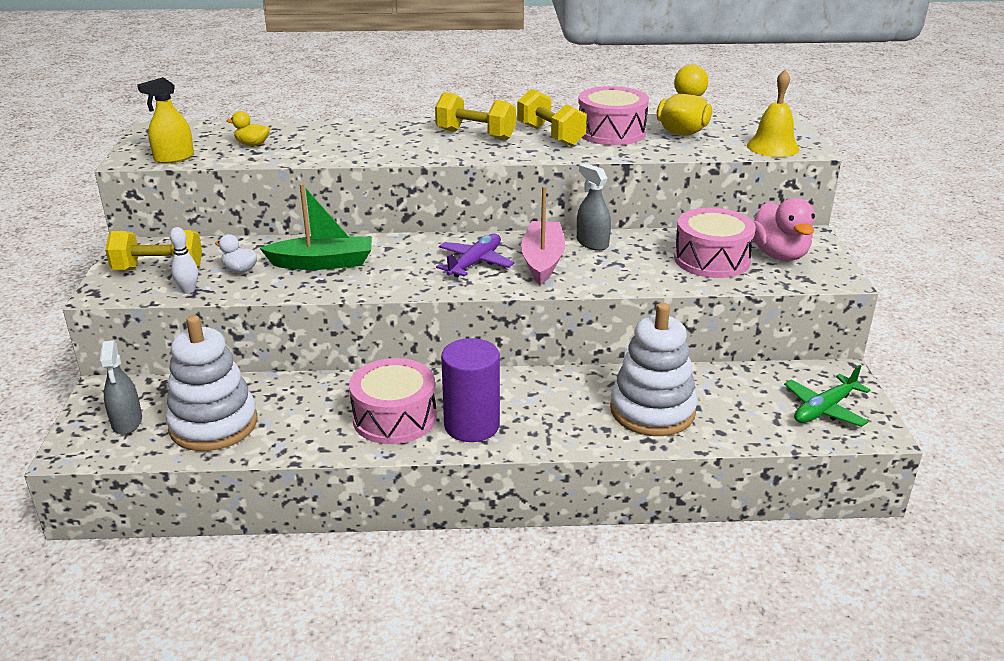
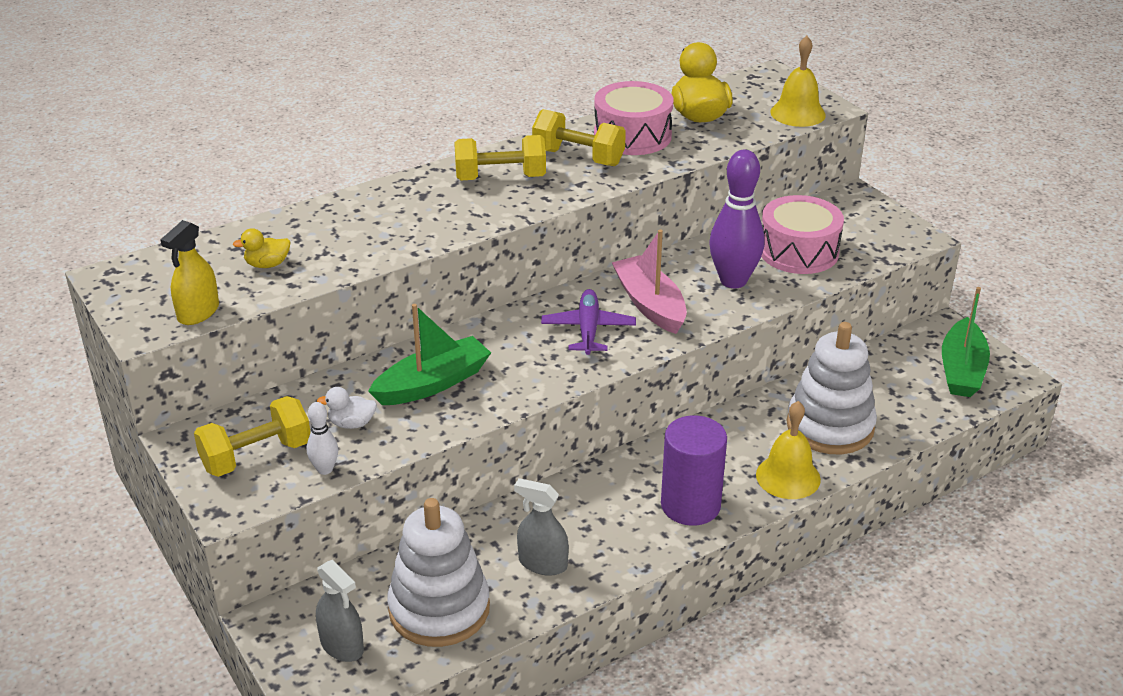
camera: 30 degrees left, 5 degrees up
pink drum [349,358,436,444] -> none
grey spray bottle [577,163,611,251] -> grey spray bottle moved to [514,478,569,576]
pink duck [752,198,815,261] -> none
green plane [784,365,870,427] -> green boat [942,287,990,397]
none -> purple bowling pin [709,150,764,288]
none -> yellow bell [756,401,821,499]

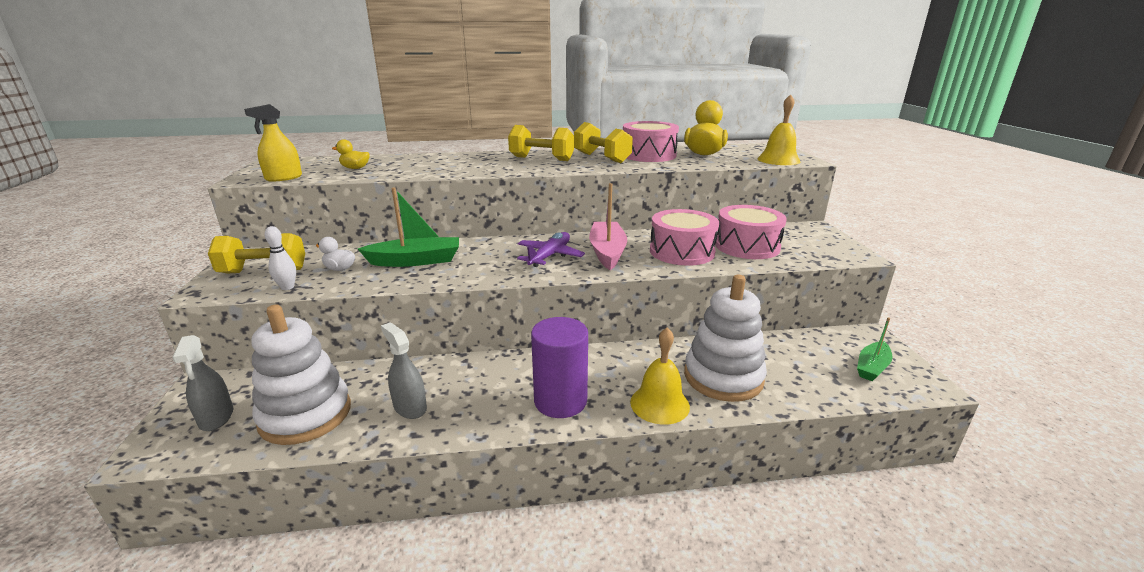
camera: 25 degrees right, 10 degrees down
purple bowling pin [709,150,764,288] -> pink drum [650,209,719,266]
green boat [942,287,990,397] -> green boat [857,317,893,381], size x0.65

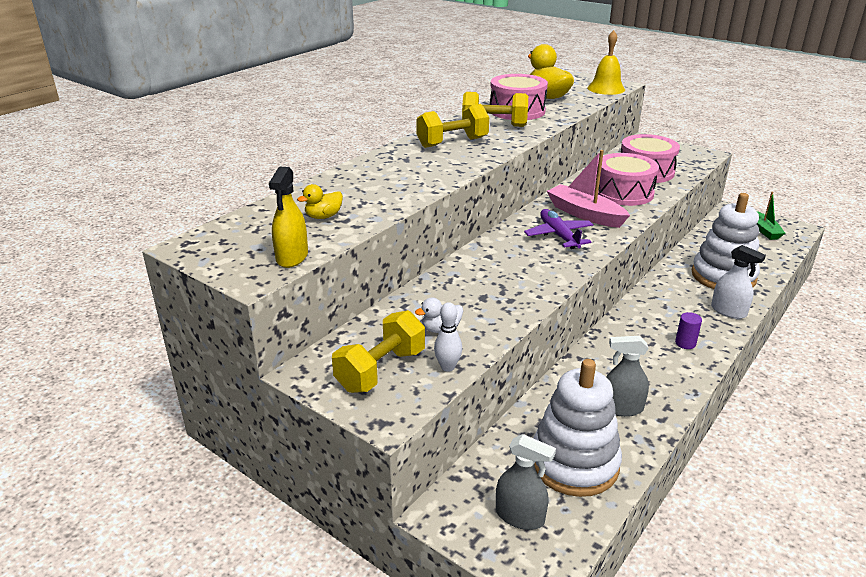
camera: 45 degrees left, 5 degrees up
green boat [358,187,459,267] -> none
purple cylinder [531,317,588,418] -> purple cylinder [675,312,702,349], size x0.44
yellow bell [630,327,690,425] -> white spray bottle [711,245,766,319]

